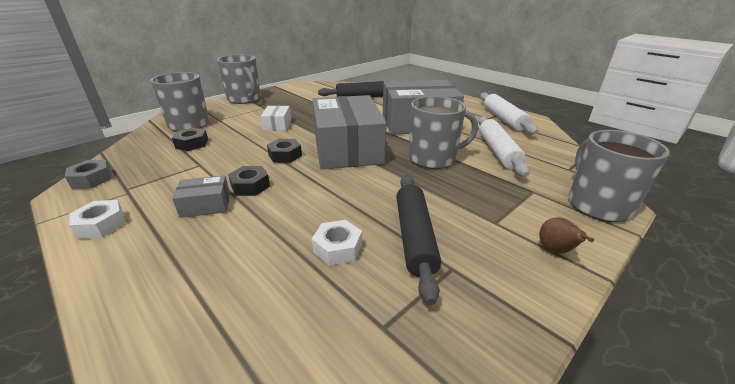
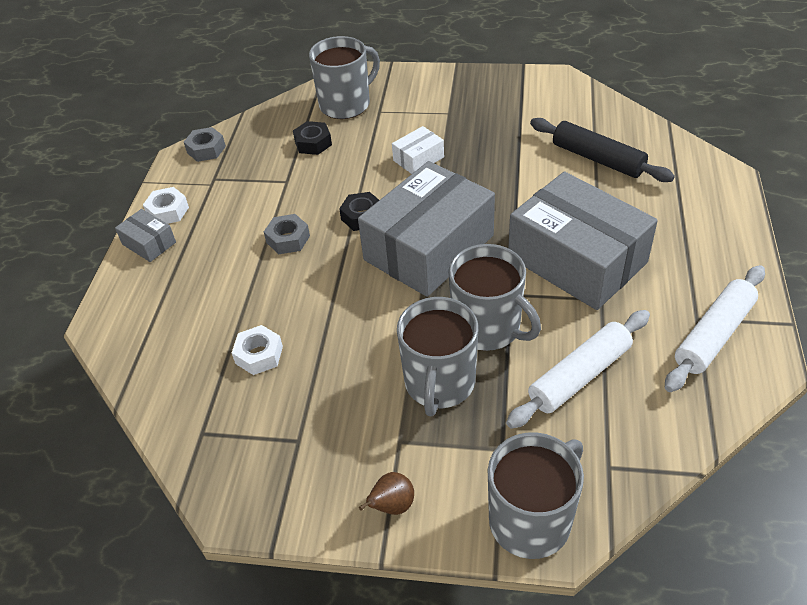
camera: 55 degrees right, 15 degrees up
grey box [172,175,230,218] -> grey box moved to [115,209,176,262]
grey mug [217,54,261,104] -> grey mug moved to [397,297,478,416]
black nut [228,166,270,196] -> grey nut [264,214,310,254]
black rolling pin [396,175,441,305] -> none

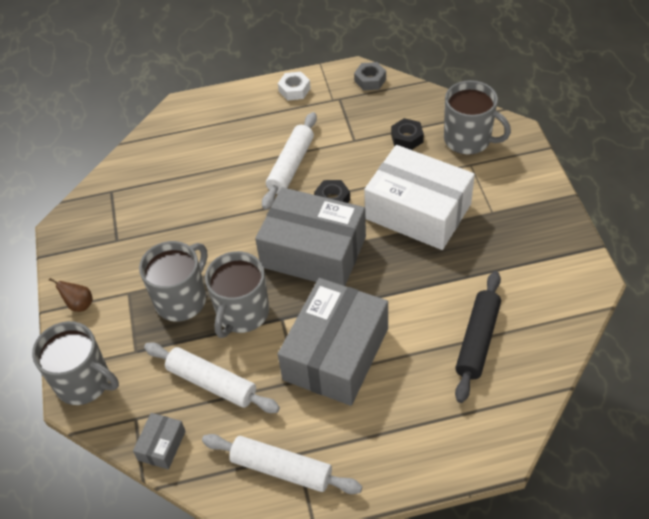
camera: 70 degrees right, 5 degrees up
grey box [115,209,176,262] -> grey box moved to [133,413,186,469]
white nut [232,325,283,375] -> none
grey nut [264,214,310,254] -> white rolling pin [262,112,317,209]
white box [392,126,444,174] -> white box [364,145,475,250], size x2.34
grey mug [397,297,478,416] -> grey mug turned 135 degrees clockwise [139,241,207,322]

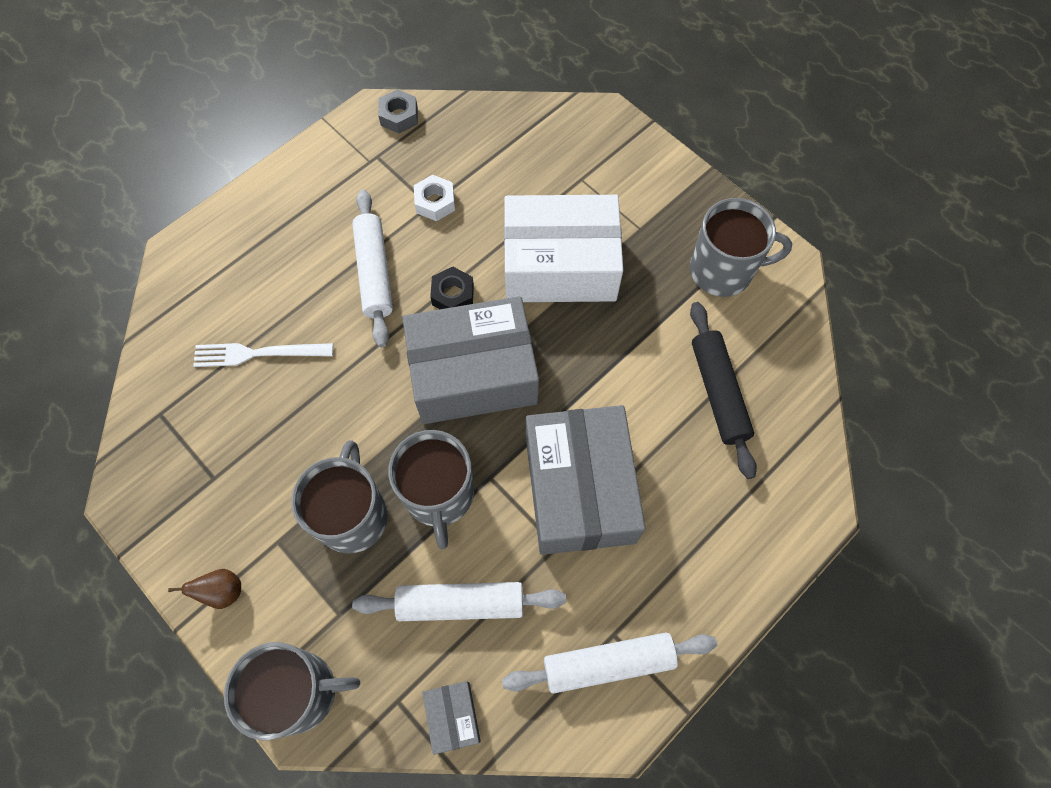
camera: 35 degrees left, 15 degrees up
white nut [278,72,311,101] -> white nut moved to [414,175,455,221]
black nut [391,118,424,150] -> none
grey mug [444,80,511,155] -> grey mug moved to [690,198,792,297]
none -> white fork [193,343,333,367]

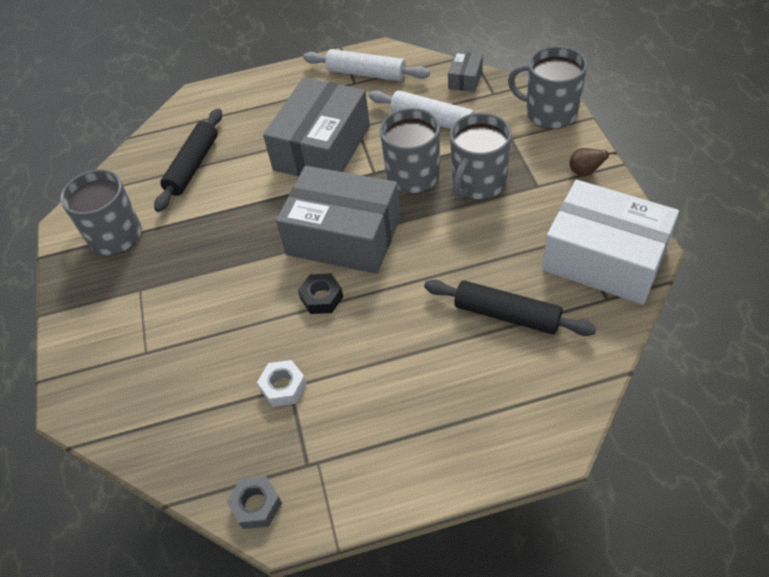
camera: 145 degrees left, 15 degrees down
white fork [193,343,333,367] -> black rolling pin [424,279,597,336]
white rolling pin [352,190,393,347] -> none
white box [504,195,623,302] -> white box moved to [542,180,679,305]

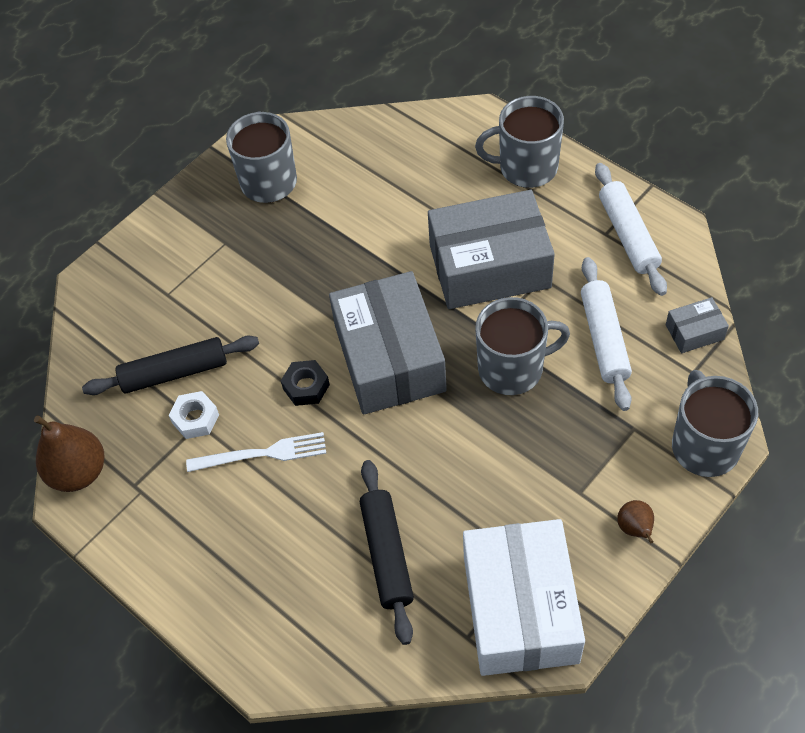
camera: 55 degrees right, 5 degrees up
black rolling pin [154,108,222,212] -> black rolling pin moved to [82,335,259,395]
grey nut [226,476,282,529] -> brown pear [34,415,105,492]
grey mug [450,113,512,200] -> grey mug moved to [475,96,564,188]
none -> white fork [186,432,327,472]

